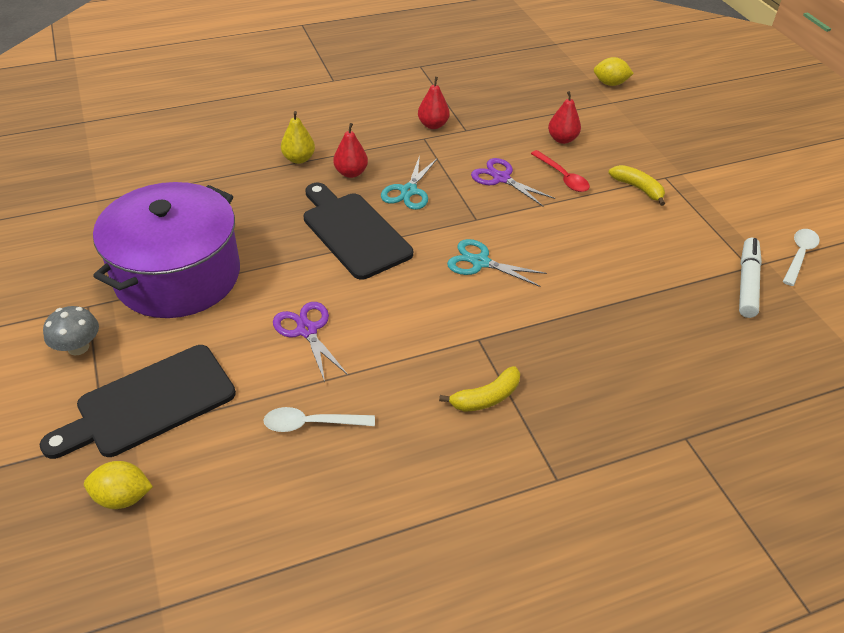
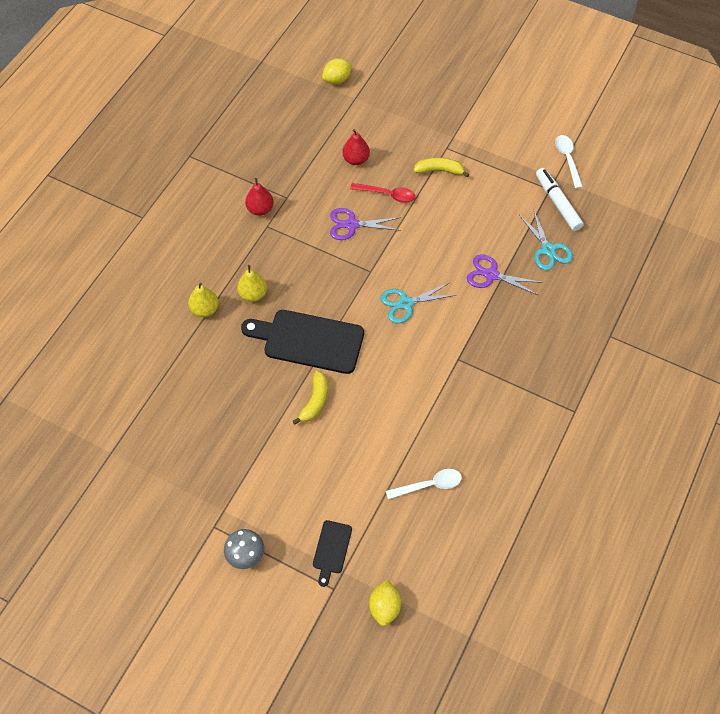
camera: 40 degrees left, 15 degrees up
black cutting board [40,345,236,459] -> black cutting board [313,520,352,587], size x0.49
yellow lemon [84,461,153,509] -> yellow lemon turned 45 degrees counterclockwise [369,580,401,626]
purple pot [93,182,240,318] -> none
white spoon [263,407,375,432] -> white spoon turned 150 degrees counterclockwise [386,469,462,499]
purple scissors [273,302,348,382] -> purple scissors moved to [467,255,543,295]
red pear [333,123,368,178] -> yellow pear [237,265,267,302]
turquoise scissors [381,155,438,210] -> turquoise scissors moved to [519,209,573,270]
yellow banana [439,366,520,412] -> yellow banana moved to [293,371,328,425]

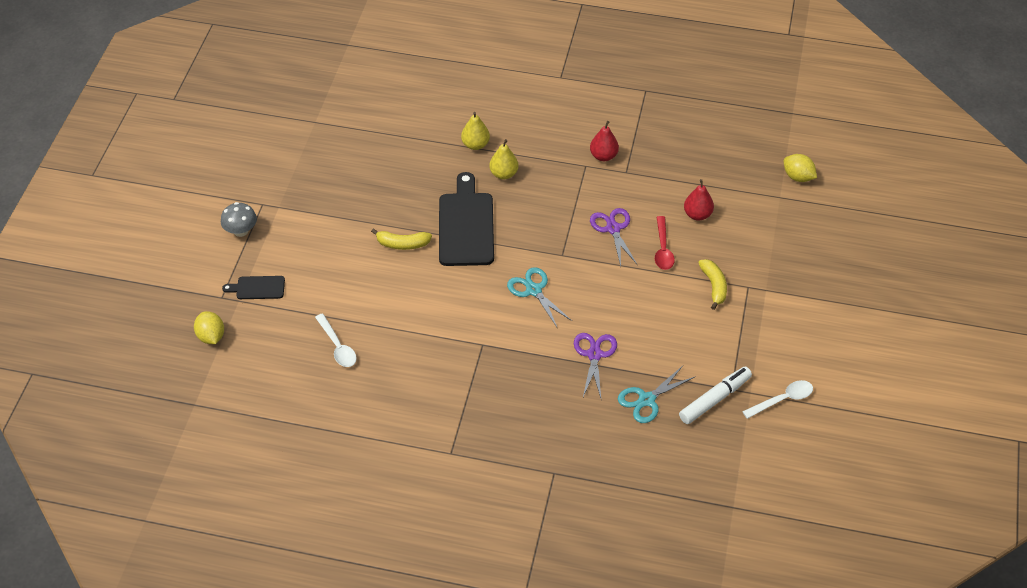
camera: 75 degrees right, 10 degrees down
yellow lemon [369,580,401,626] -> yellow lemon turned 75 degrees clockwise [194,311,224,344]

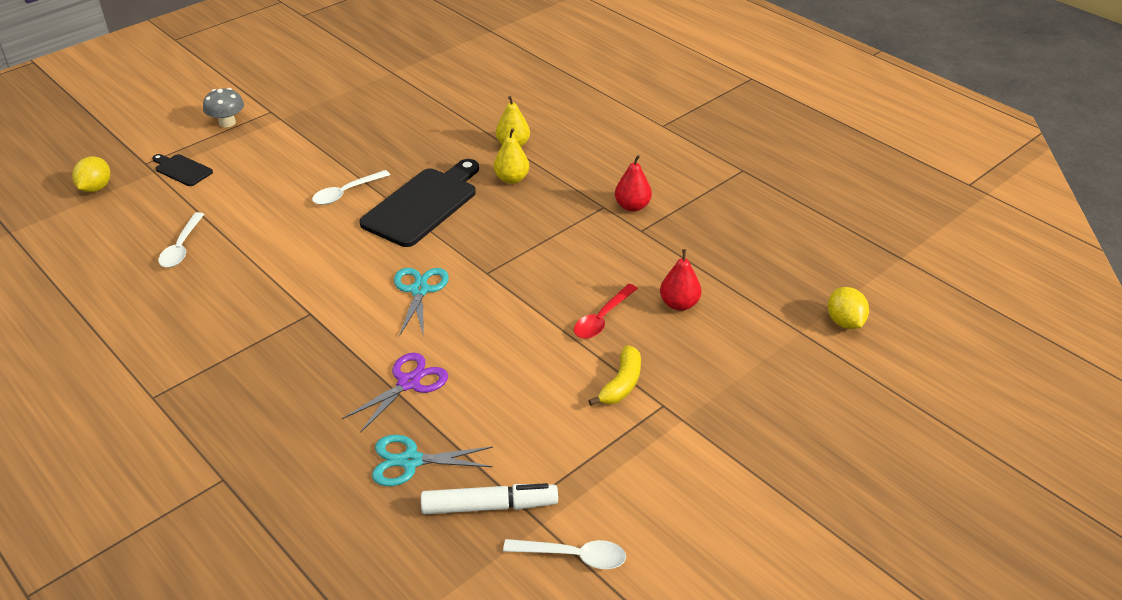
camera: 35 degrees right, 10 degrees down
yellow banana [371,228,432,250] -> white spoon [312,170,390,205]
purple scissors [590,208,637,266] -> none

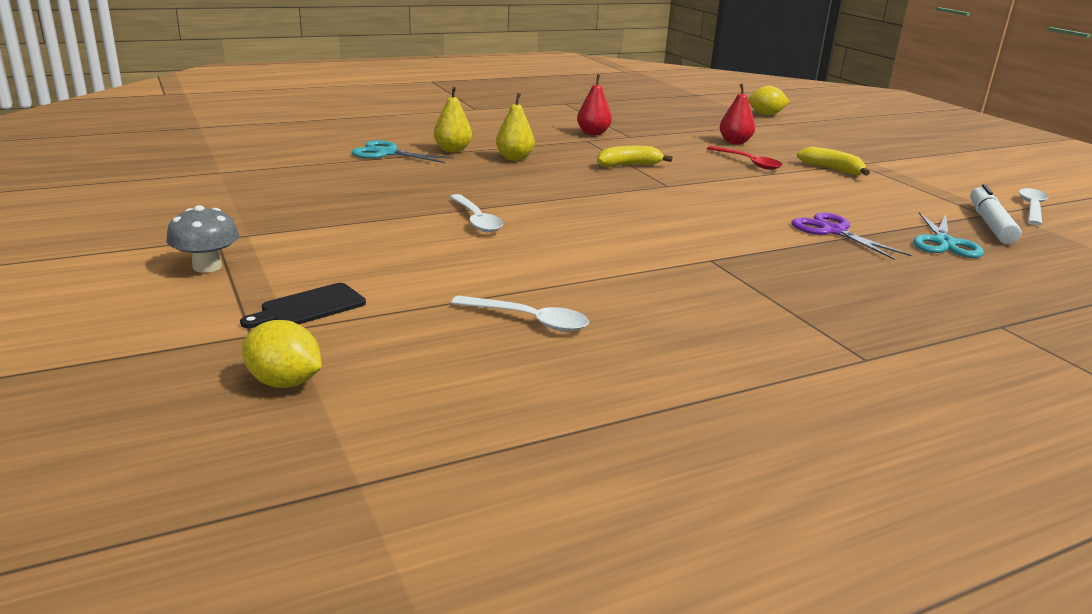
camera: 75 degrees left, 15 degrees down
black cutting board [359,159,479,247] -> none
turquoise scissors [394,268,449,338] -> turquoise scissors moved to [352,140,454,163]
none -> yellow banana [597,146,672,167]

